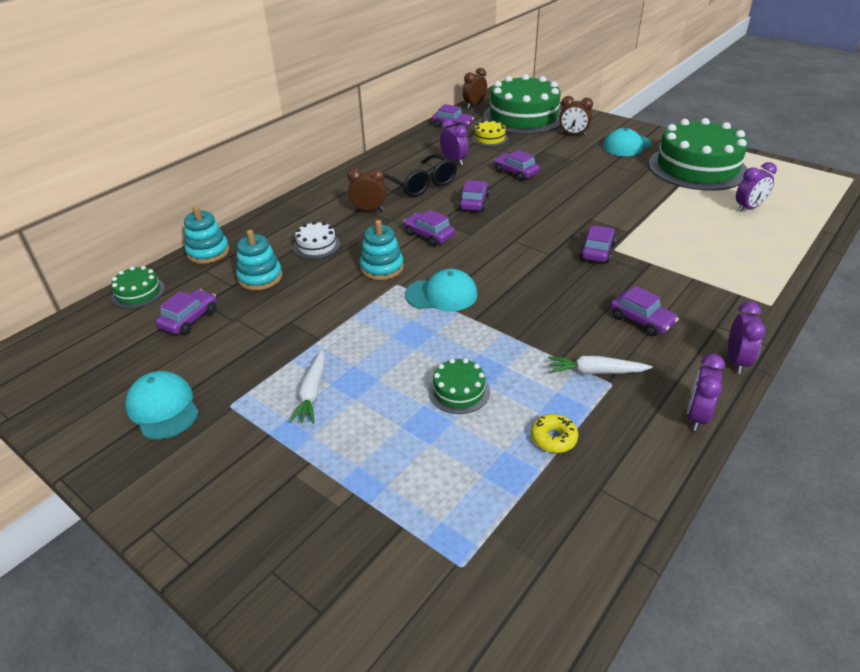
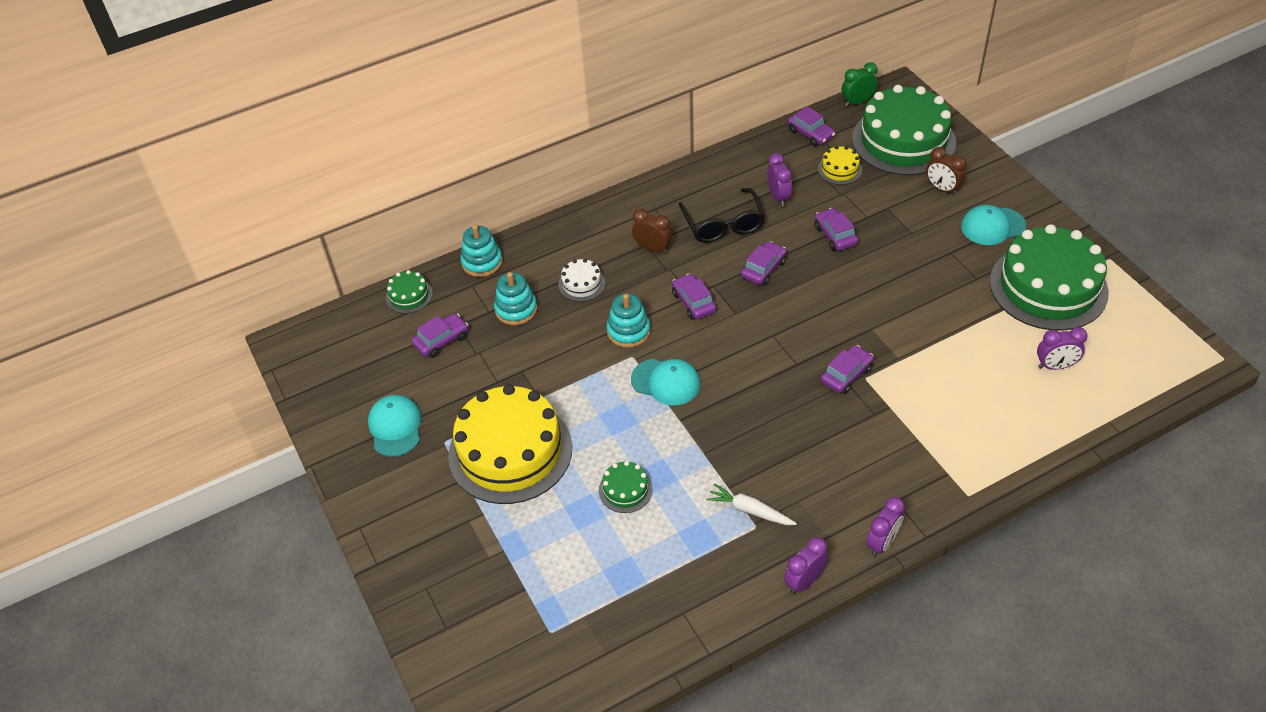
camera: 25 degrees right, 10 degrees up
white carrot [289,349,325,424] -> yellow cake [448,384,572,504]
brown clock [463,68,487,108] -> green clock [842,62,878,107]
yellow donut [531,414,578,453] -> none
purple car [610,286,679,336] -> none

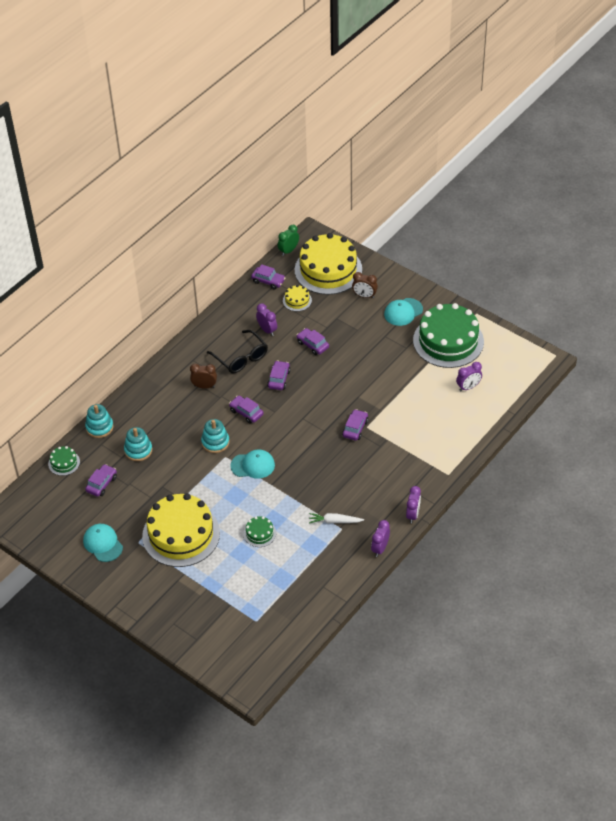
camera: 25 degrees left, 0 degrees up
white cake [558,259,605,302] -> none
green cake [852,85,956,175] -> yellow cake [295,233,362,295]

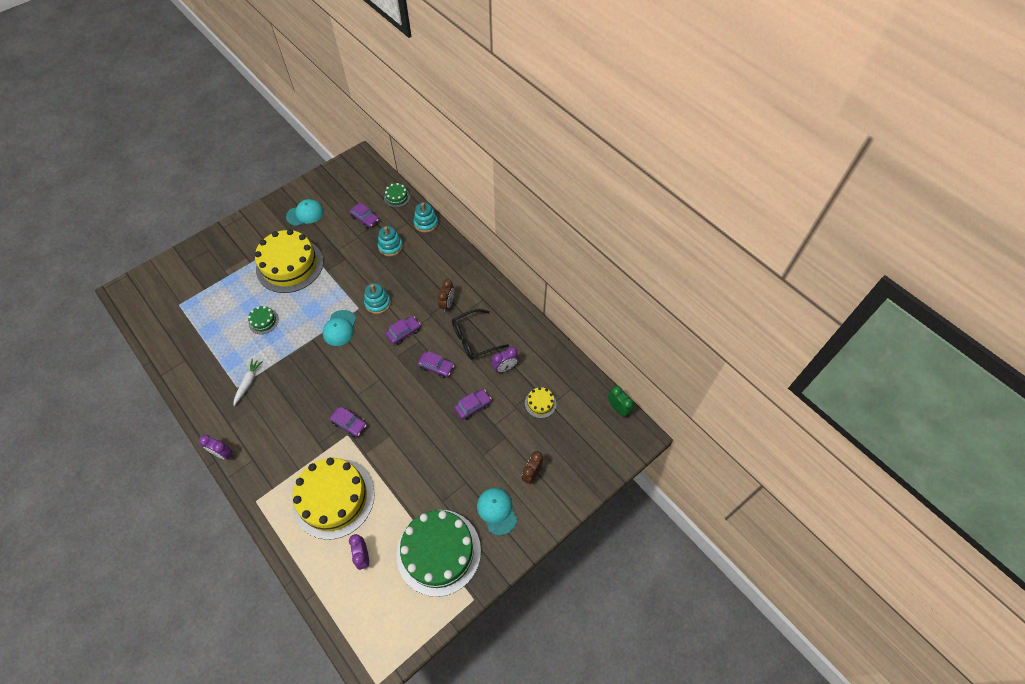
camera: 100 degrees right, 10 degrees up
purple car [251,264,286,290] -> none
yellow cake [295,233,362,295] -> yellow cake moved to [293,458,375,540]
purple clock [371,520,390,557] -> none

